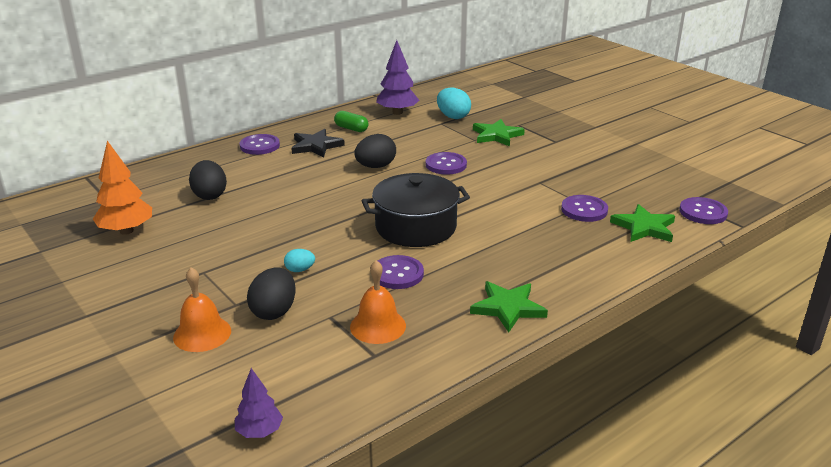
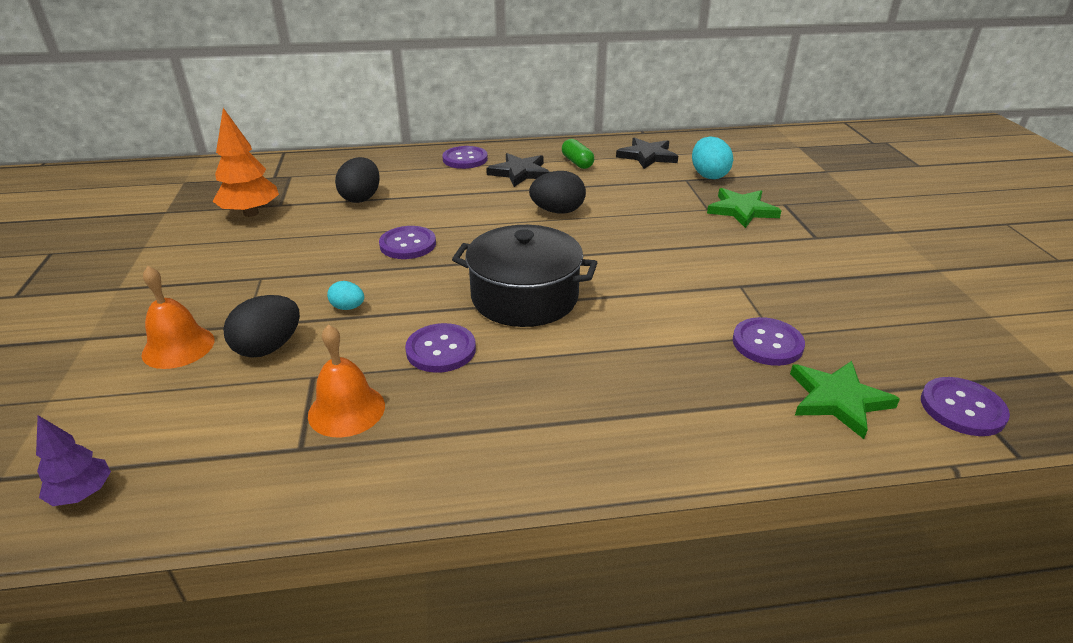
camera: 30 degrees right, 5 degrees up
purple tree [376,40,419,115] -> black star [616,137,678,169]
purple button [426,152,467,175] -> purple button moved to [379,226,436,259]
green star [470,281,548,333] -> none

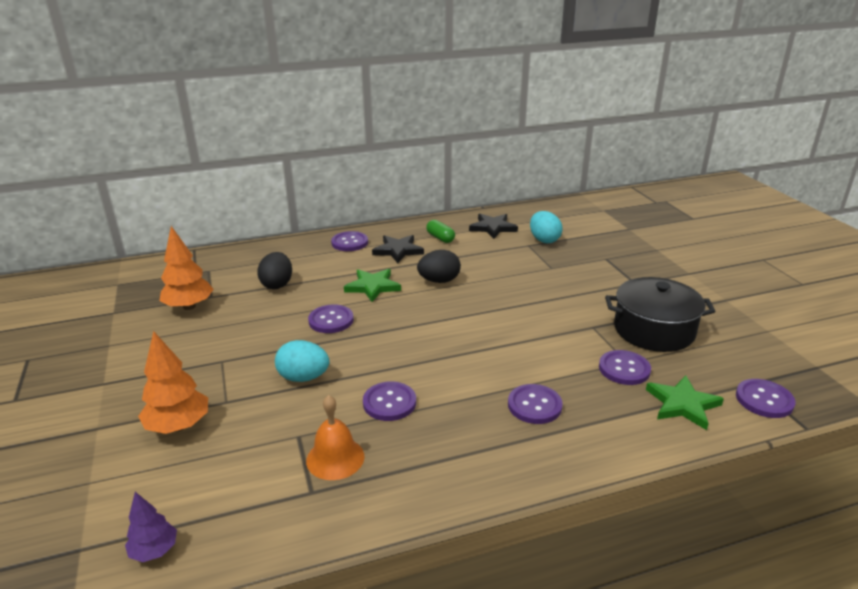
camera: 10 degrees left, 5 degrees down
orange bell [141,266,215,369] -> orange tree [138,331,208,434]
black egg [223,295,300,358] -> none
turquoise egg [327,281,364,310] -> turquoise egg [275,340,330,382], size x1.80
black pot [452,225,598,327] -> black pot moved to [605,277,716,352]
green star [707,188,782,228] -> green star moved to [344,269,401,302]
none -> purple button [508,384,563,424]

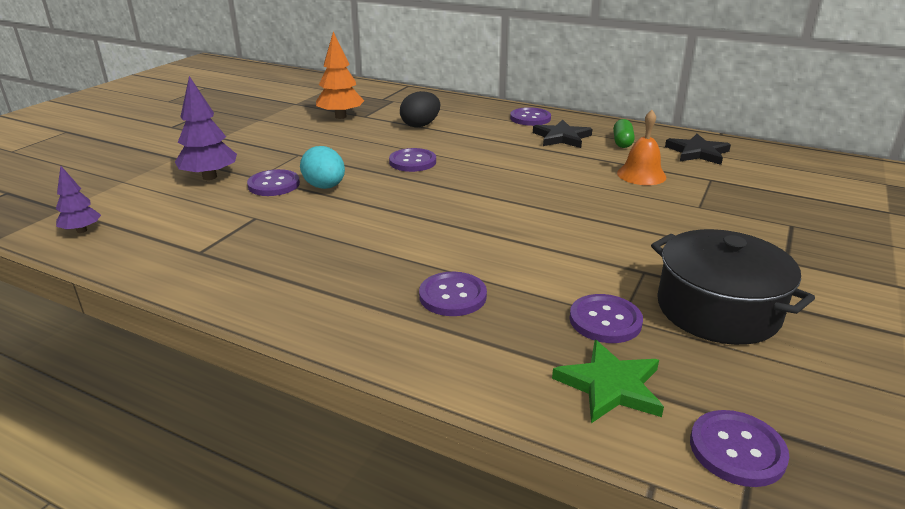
camera: 45 degrees right, 0 degrees up
orange tree [138,331,208,434] -> purple tree [175,76,237,180]
orange bell [306,395,364,480] -> orange bell moved to [617,110,666,185]
green star [344,269,401,302] -> none
purple button [363,381,416,421] -> purple button moved to [247,169,300,196]
black egg [417,250,461,283] -> none
turquoise egg [530,211,562,243] -> none

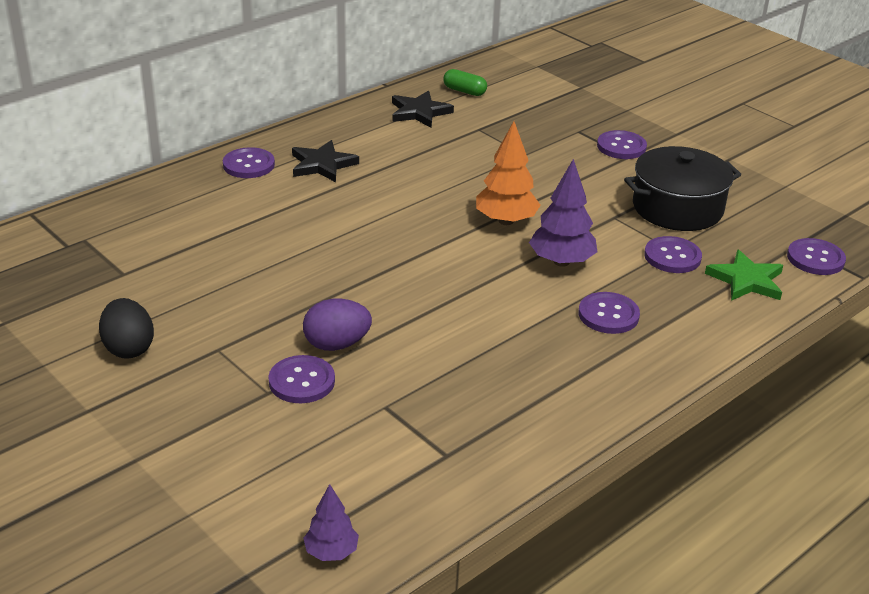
camera: 70 degrees left, 5 degrees up
purple tree [175,76,237,180] -> purple tree moved to [529,159,597,267]
turquoise egg [300,146,345,189] -> purple egg [303,299,372,351]
orange tree [316,32,364,119] -> orange tree moved to [476,121,541,225]
purple button [389,148,436,172] -> purple button moved to [597,130,647,159]
black egg [400,91,440,128] -> black egg moved to [99,298,154,359]
green capsule [613,119,635,148] -> green capsule moved to [443,69,487,96]
orange bell [617,110,666,185] -> none

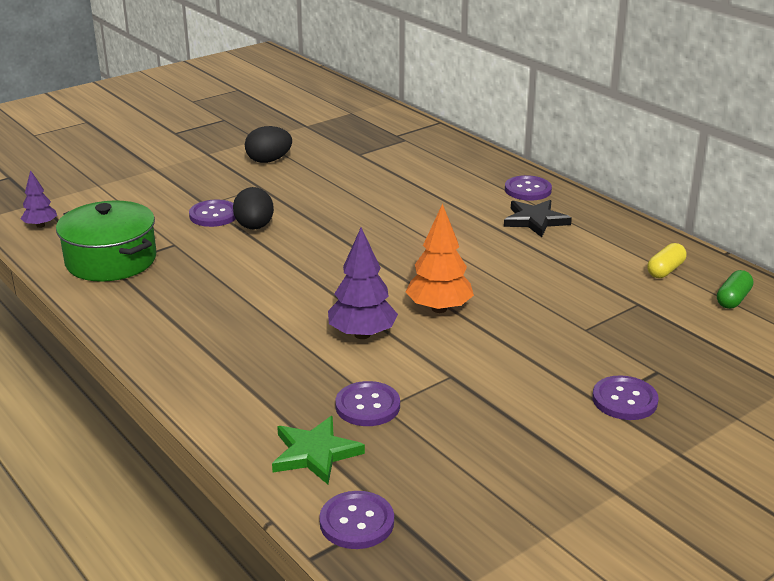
camera: 95 degrees right, 5 degrees down
purple egg [303,299,372,351] -> black egg [233,187,274,230]
black star [392,91,454,128] -> yellow capsule [647,243,686,278]
purple button [579,292,640,334] -> none
black pot [624,146,741,231] -> none
none -> green pot [56,200,157,282]

